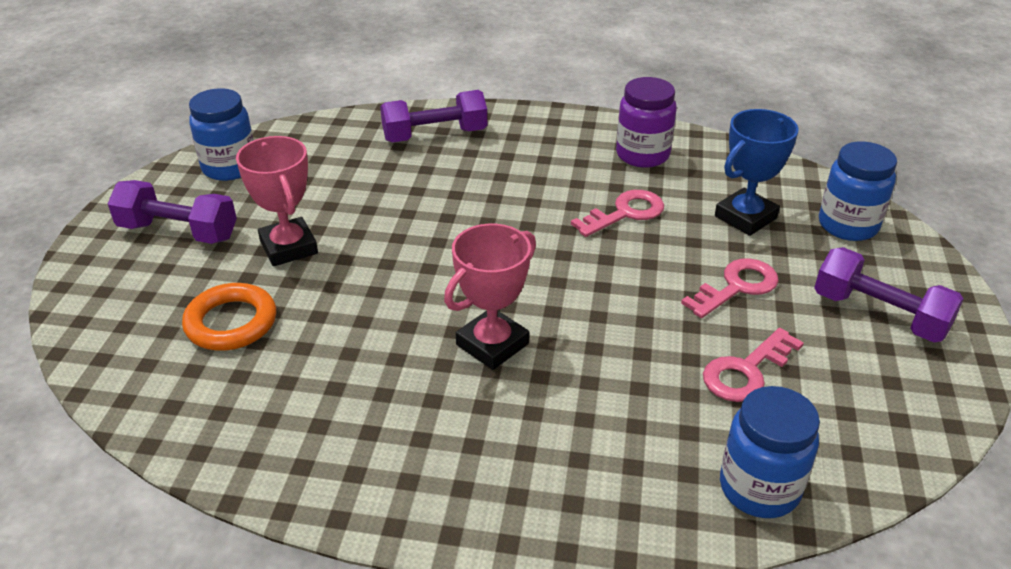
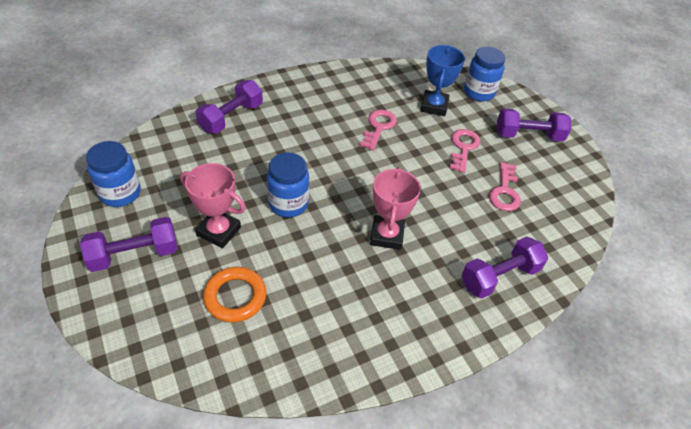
camera: 40 degrees left, 10 degrees up
purple jar [616,77,676,168] -> none
blue jar [720,386,820,518] -> blue jar moved to [267,153,309,218]
none -> purple dumbbell [461,236,548,299]

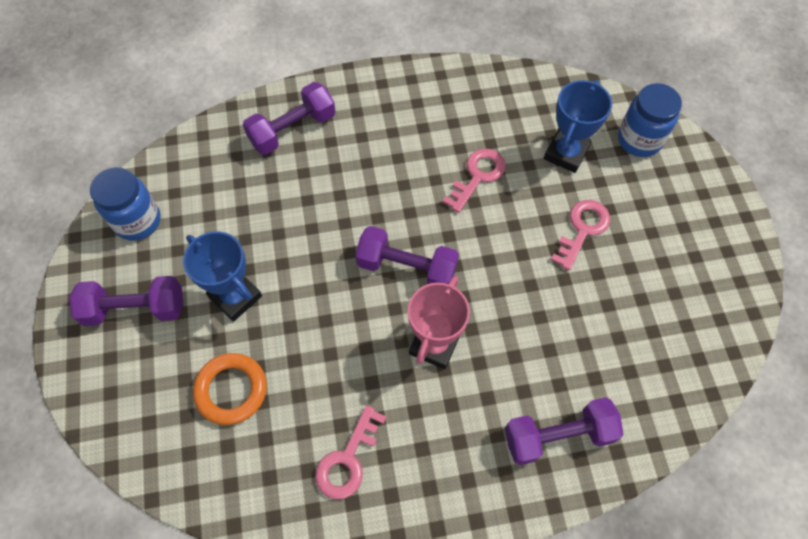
camera: 20 degrees right, 15 degrees up
pink trophy [180,163,246,248] -> blue trophy [183,231,262,322]
blue jar [267,153,309,218] -> none
pink key [489,162,521,211] -> pink key moved to [315,405,387,500]
purple dumbbell [497,108,571,141] -> purple dumbbell moved to [355,226,459,284]

